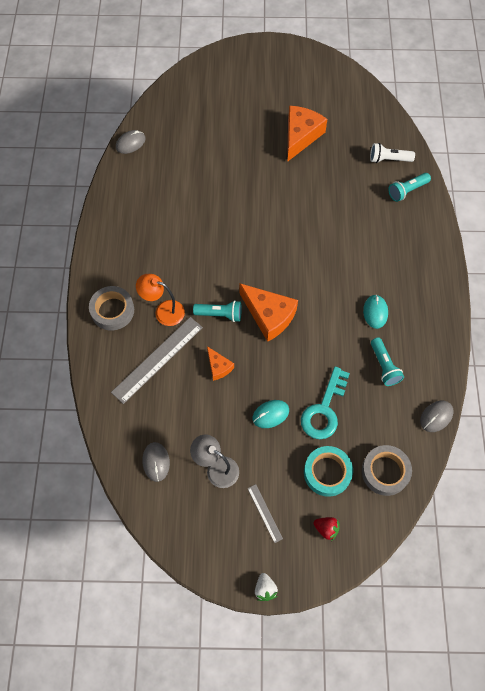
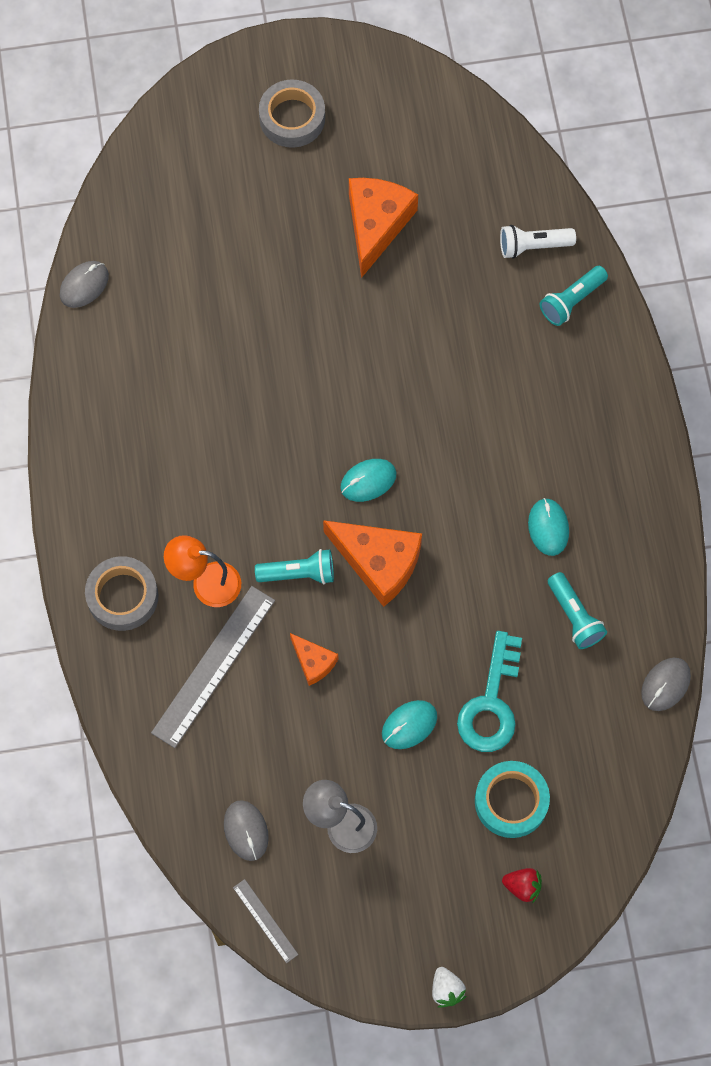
camera: 10 degrees left, 5 degrees up
grey ruler [247,484,283,543] -> grey ruler moved to [233,879,298,963]
grey tape [362,445,412,496] -> grey tape moved to [259,79,325,148]
none -> turquoise mouse [340,459,397,502]

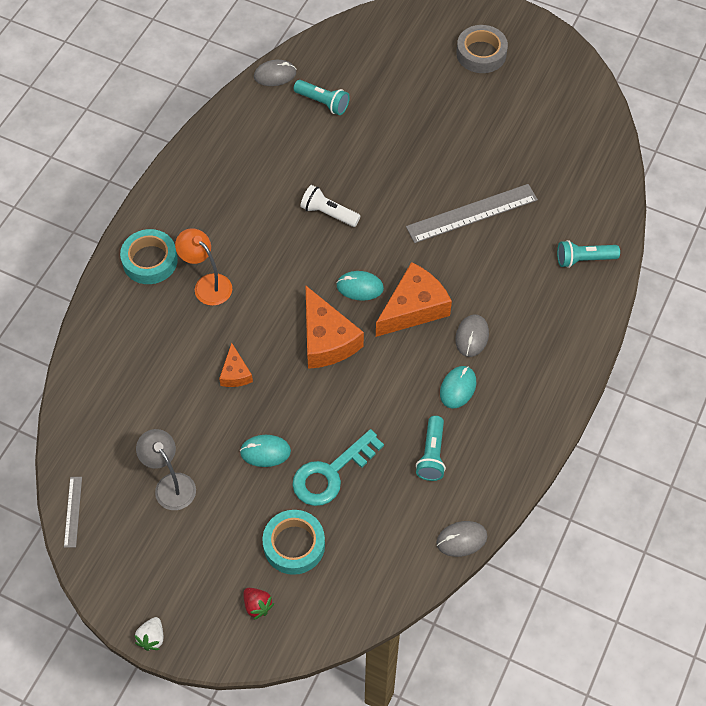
camera: 35 degrees right, 10 degrees down
grey tape [85,556,158,631] -> turquoise tape [120,229,178,284]
grey ruler [151,586,275,748] -> grey ruler moved to [406,184,538,243]
grey mouse [224,800,269,861] -> grey mouse moved to [455,314,489,357]
turquoise flashlight [255,549,334,584] -> turquoise flashlight moved to [294,80,350,115]
orange cheese [349,178,418,278] -> orange cheese moved to [376,262,452,337]
white flashlight [500,225,576,259] -> white flashlight moved to [300,185,360,227]

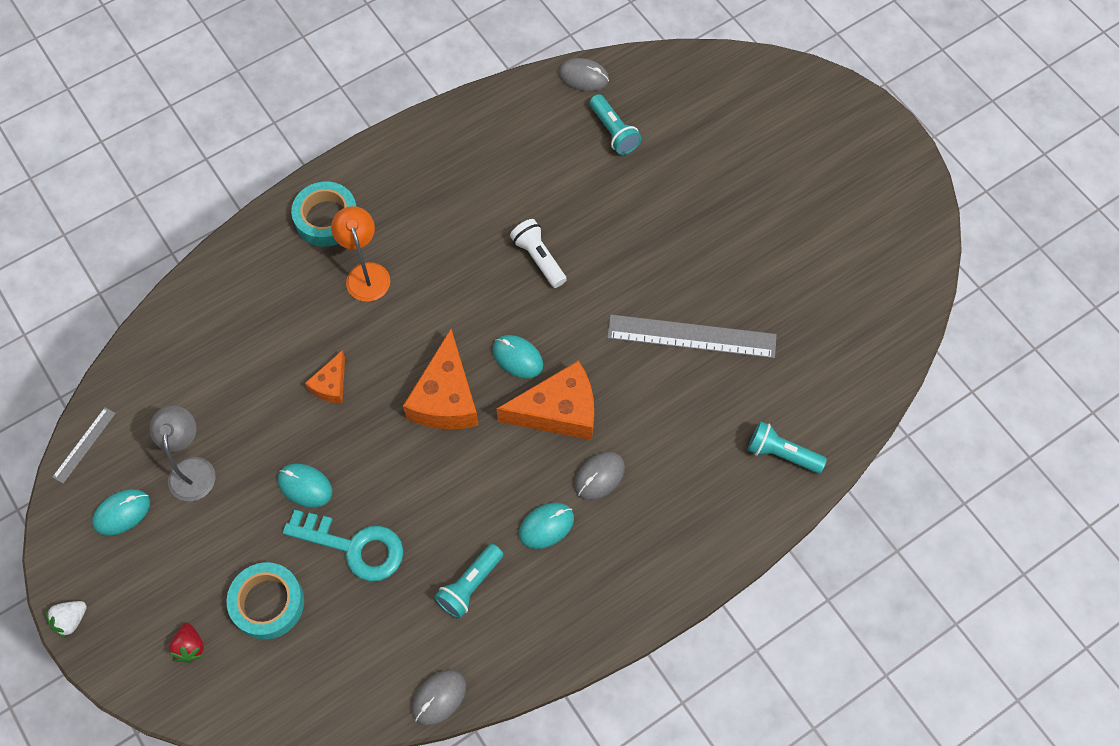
camera: 30 degrees right, 5 degrees up
turquoise key [292,429,384,506] -> turquoise key turned 150 degrees counterclockwise [283,510,403,581]
grey mouse [436,521,487,557] -> grey mouse turned 60 degrees counterclockwise [412,670,466,726]
grey tape [456,25,508,73] -> none
none -> turquoise mouse [92,489,150,536]

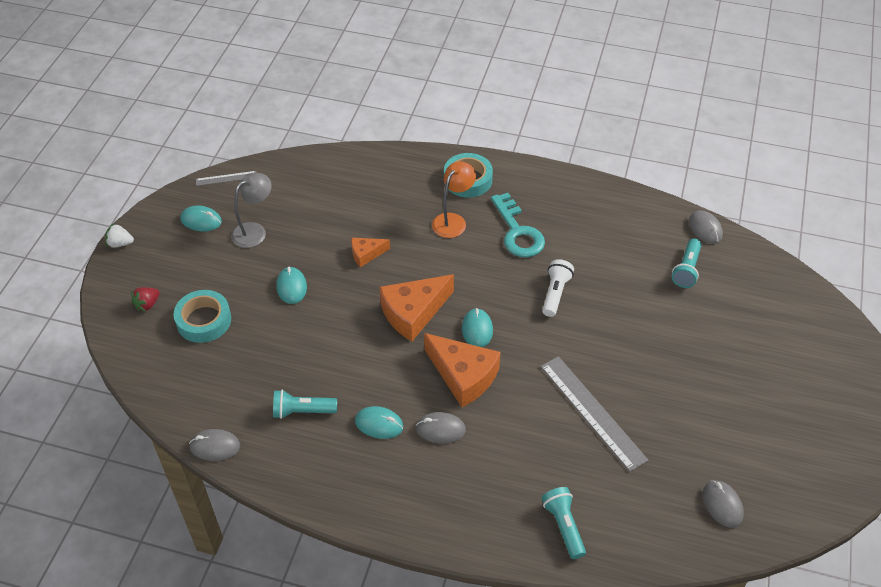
camera: 50 degrees right, 15 degrees down
turquoise key [283,510,403,581] -> turquoise key moved to [491,193,545,257]
none -> grey mouse [703,480,744,528]

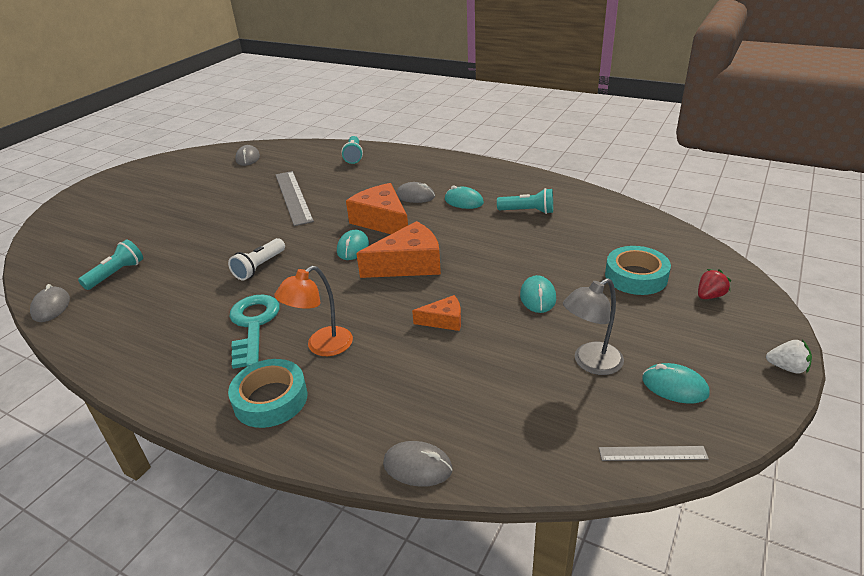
camera: 165 degrees left, 15 degrees down
grey mouse [189,429,240,461] -> grey mouse moved to [383,441,453,487]

